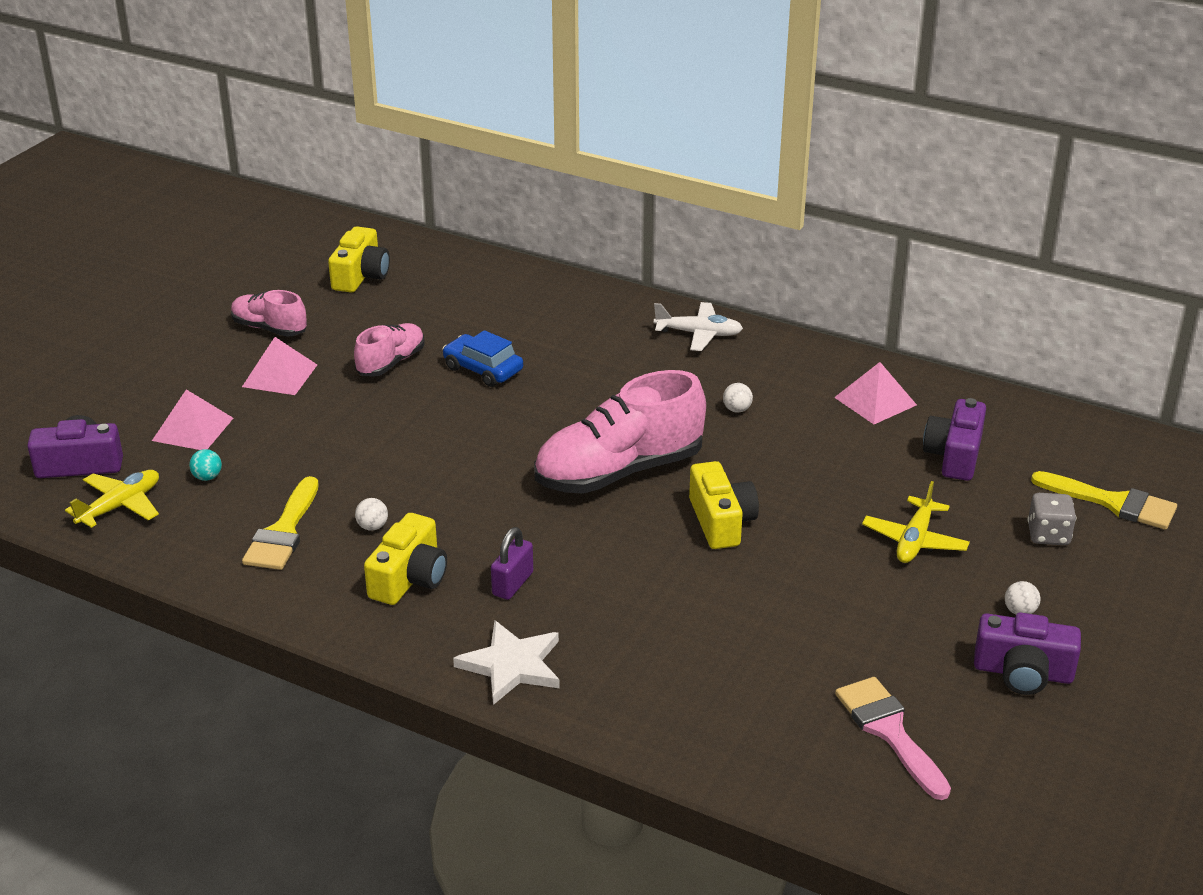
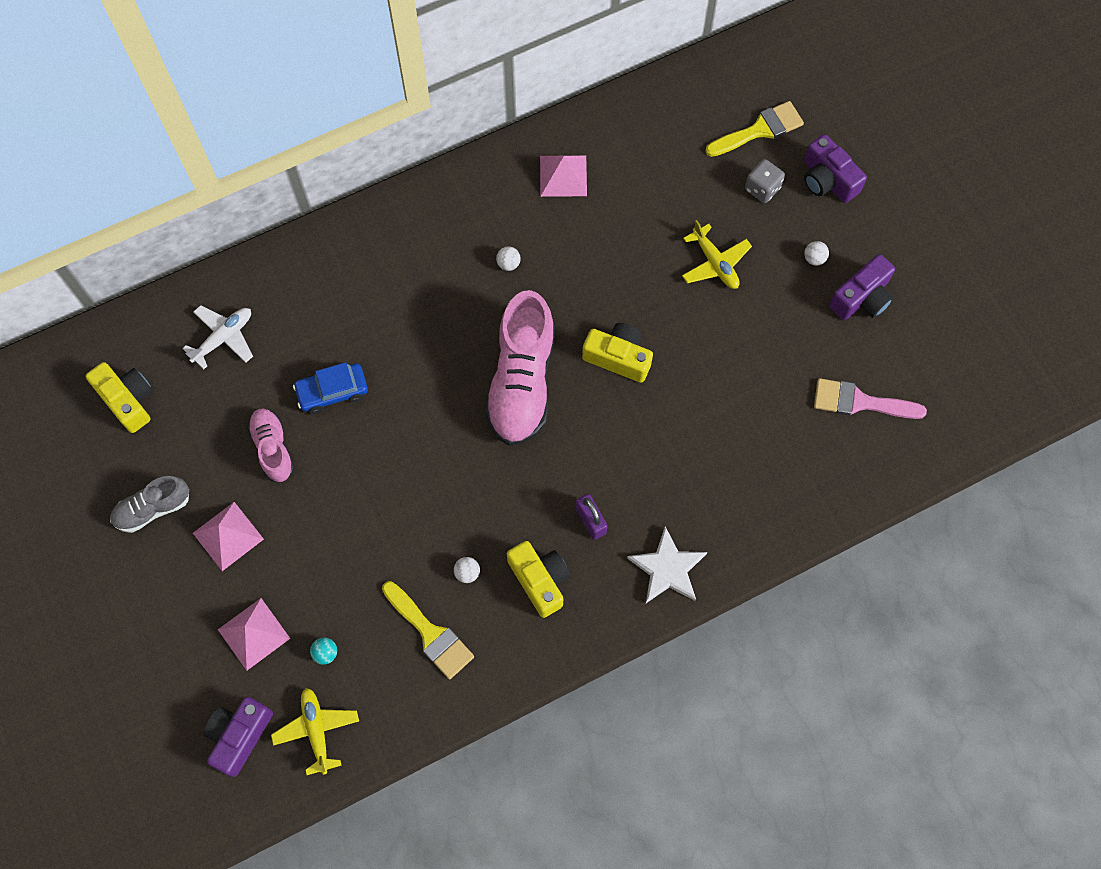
camera: 55 degrees left, 35 degrees up
pink shoe [231,290,307,337] -> grey shoe [110,476,189,533]
white plane [654,302,743,351] -> white plane moved to [182,305,253,369]
purple camera [923,398,986,481] -> purple camera moved to [804,134,867,203]

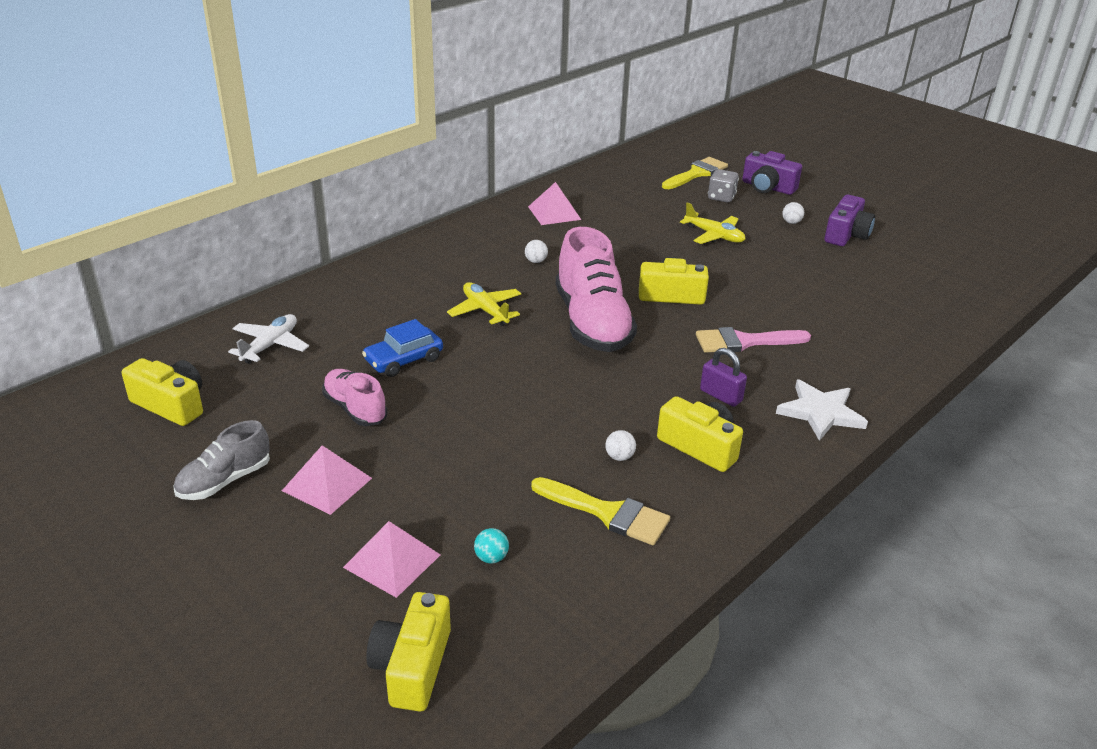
camera: 20 degrees left, 35 degrees down
purple camera [203,697,273,777] -> yellow camera [366,592,451,712]
yellow plane [271,688,359,775] -> yellow plane moved to [447,282,521,326]
pink brush [814,378,927,419] -> pink brush moved to [696,327,811,353]

